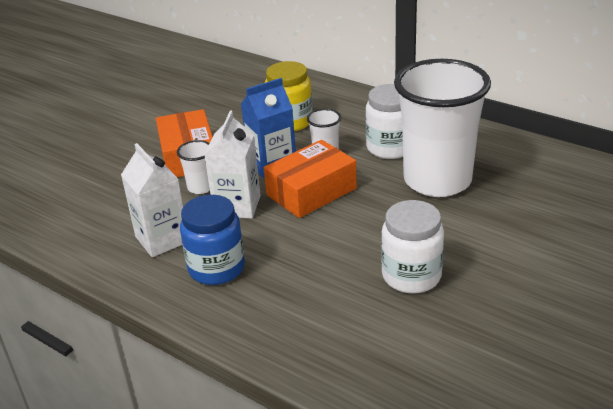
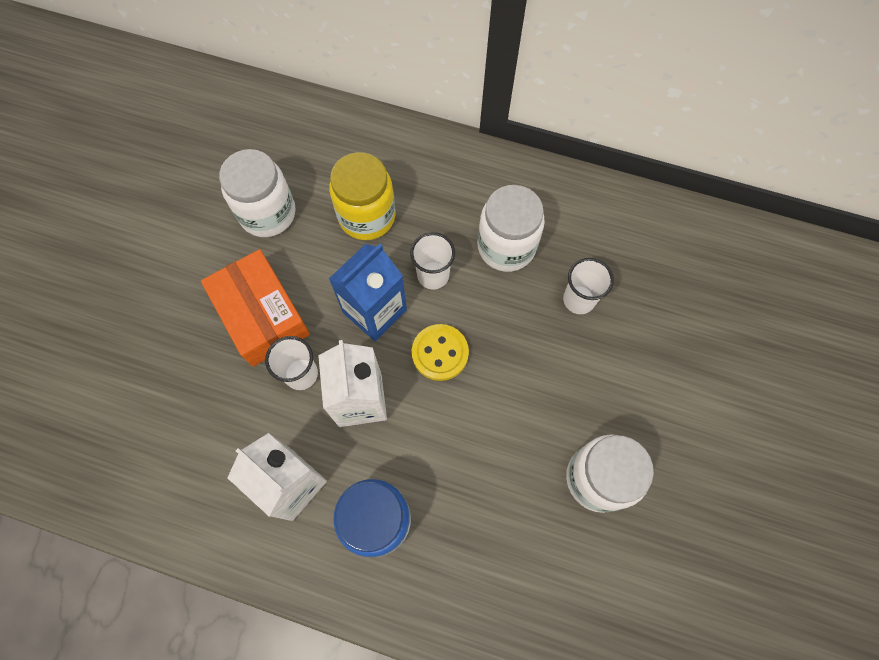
camera: 20 degrees left, 35 degrees up
orange box [264,140,357,218] -> yellow button [412,324,469,381]
white cup [394,59,491,197] -> white cup [563,258,614,314], size x0.41
none -> white jar [219,149,295,237]

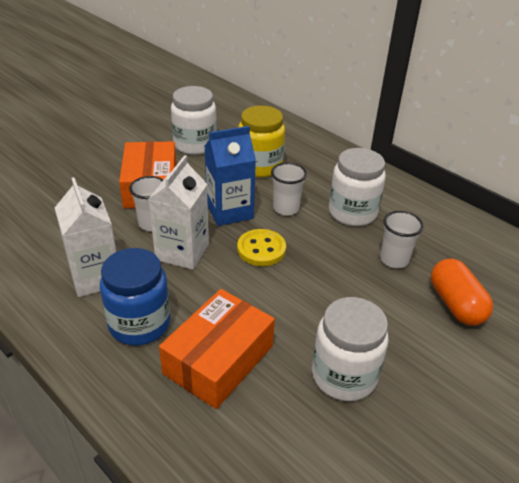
camera: 25 degrees right, 30 degrees down
none -> orange box [159,289,275,409]
none -> orange capsule [431,259,493,326]

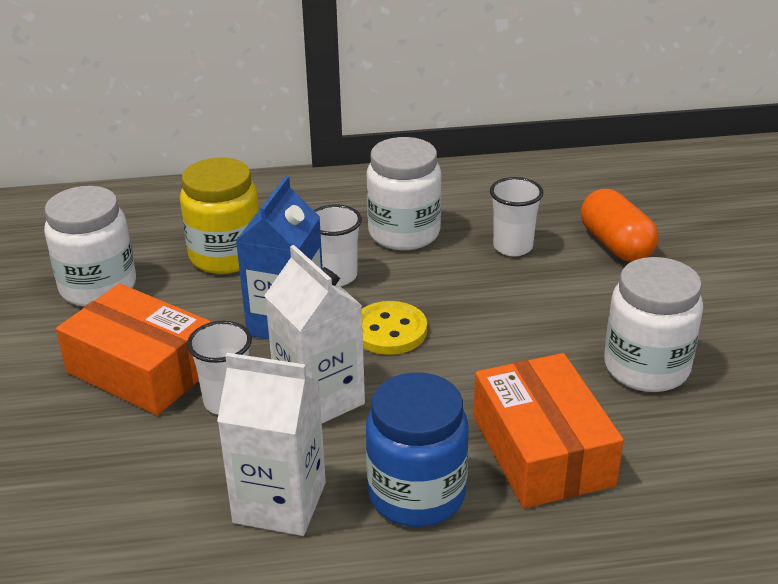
camera: 50 degrees left, 5 degrees down
orange capsule [431,259,493,326] -> orange capsule turned 45 degrees clockwise [581,189,659,262]

